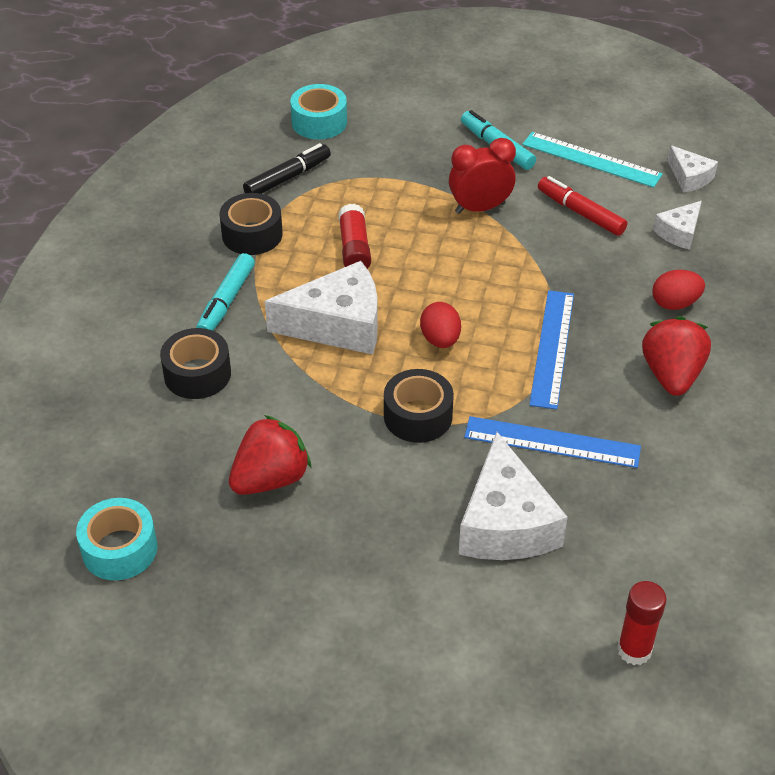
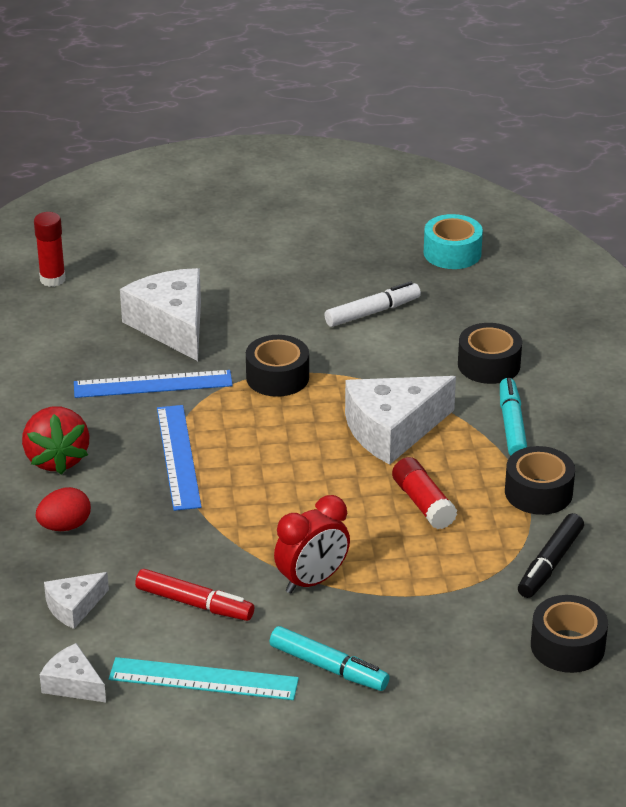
camera: 160 degrees right, 10 degrees down
red strawberry [229,415,311,495] -> white marker [324,281,421,327]
turquoise tape [290,84,347,139] -> black tape [531,595,608,673]
red egg [420,302,461,348] -> none
white cheese [653,201,702,250] -> white cheese turned 150 degrees counterclockwise [44,572,109,629]

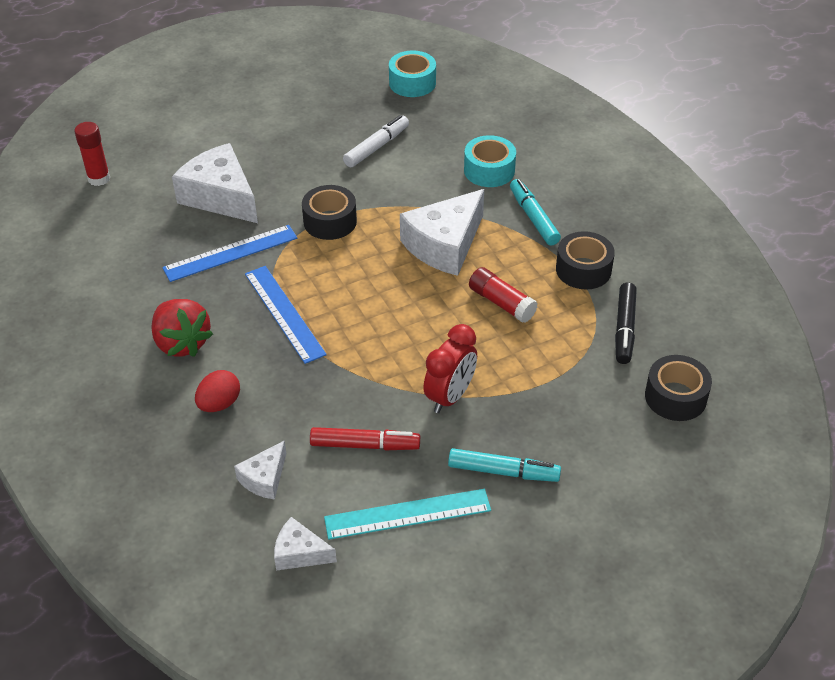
camera: 20 degrees left, 10 degrees up
black tape [458,323,522,384] -> turquoise tape [464,135,516,187]

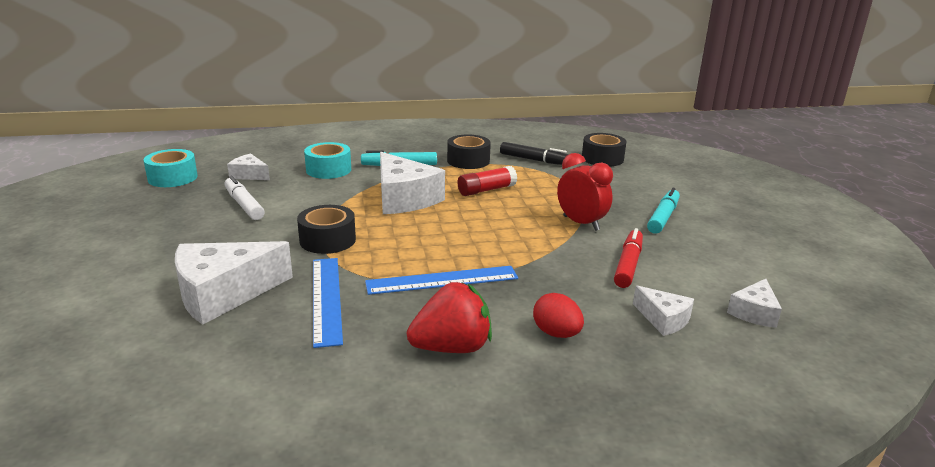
camera: 75 degrees left, 20 degrees down
red glue stick [74,122,110,186] -> none
turquoise ruler [324,489,491,540] -> none
none -> white cheese [227,153,270,180]

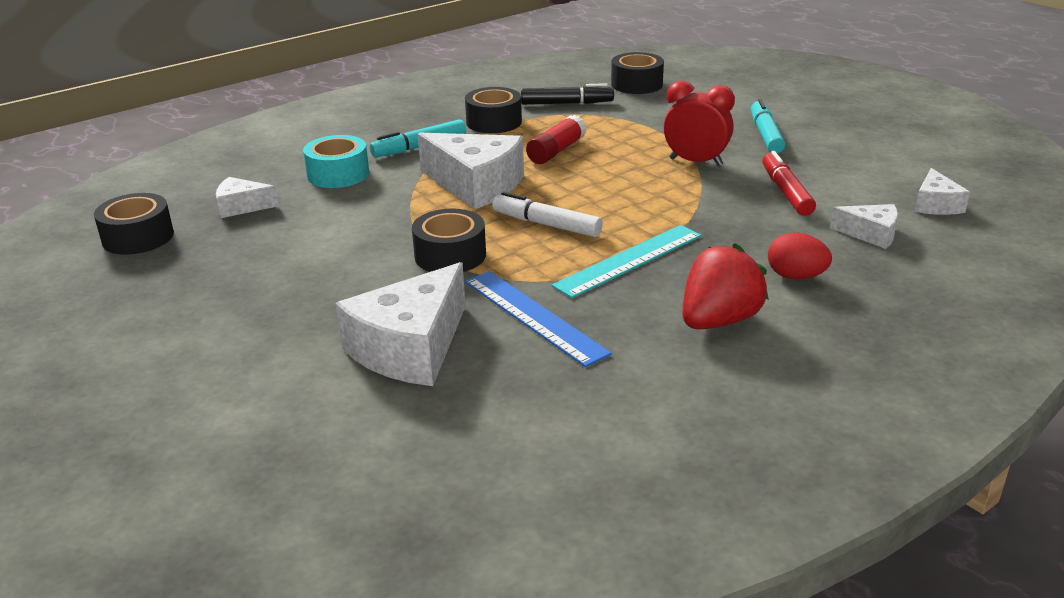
camera: 25 degrees left, 5 degrees up
turquoise tape [143,149,198,187] -> black tape [94,193,174,255]
white marker [224,176,265,220] -> white marker moved to [492,192,603,237]
blue ruler [365,266,518,295] -> turquoise ruler [551,225,701,298]

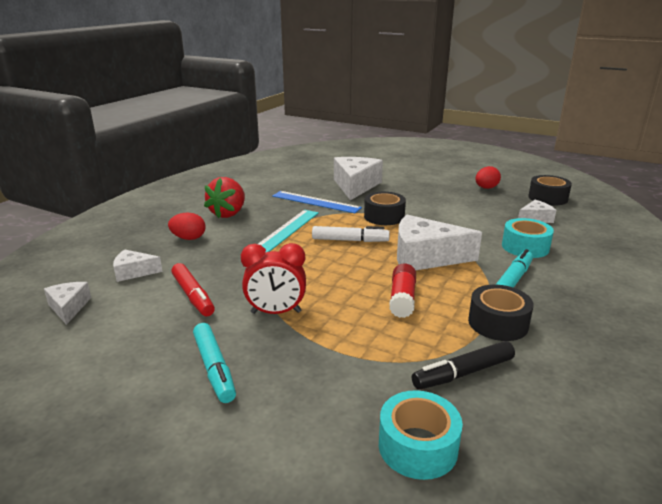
camera: 155 degrees right, 5 degrees down
black tape [611,52,664,94] -> turquoise tape [379,390,463,480]
none -> red egg [475,166,501,189]

